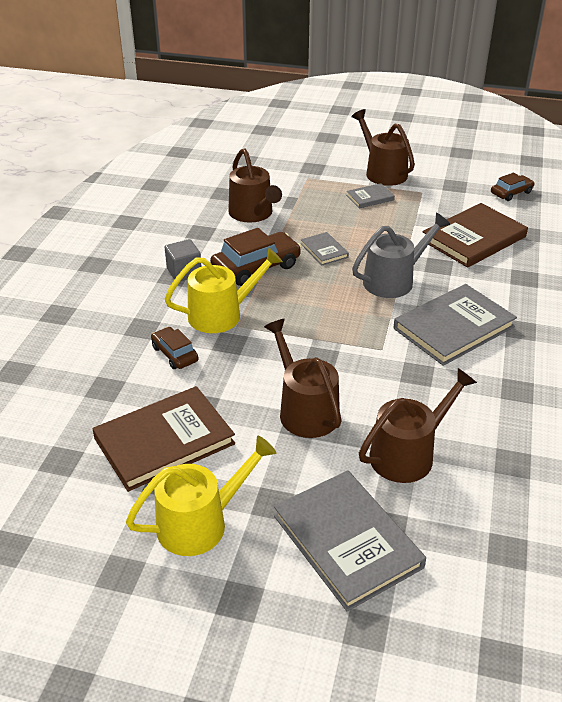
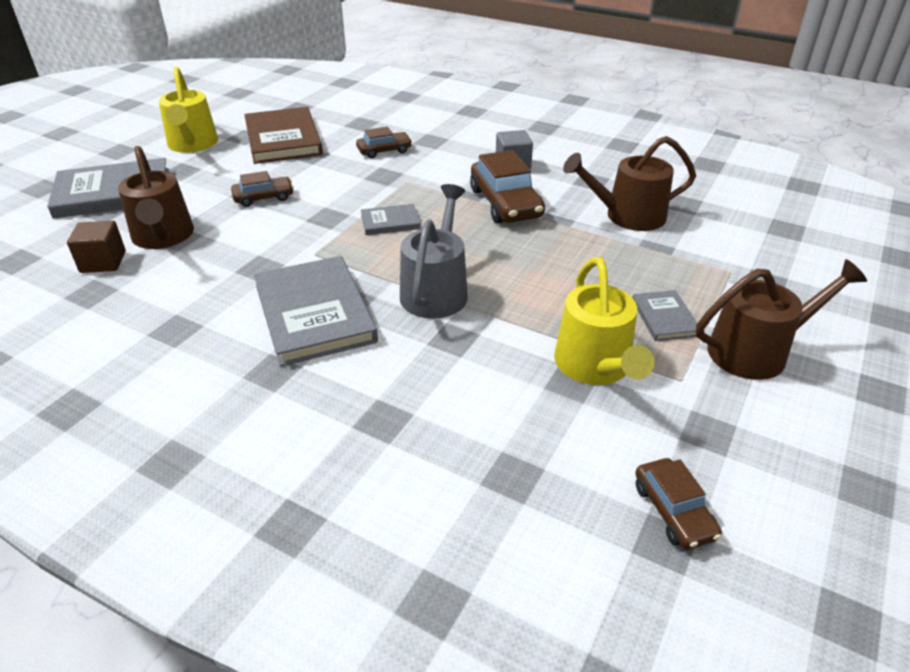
camera: 105 degrees right, 0 degrees up
yellow watering can [165,248,283,333] -> yellow watering can moved to [554,257,655,385]
brown watering can [264,319,342,438] -> brown car [231,171,294,207]
grey book [301,232,349,265] -> grey book moved to [361,204,421,235]
grey watering can [352,213,451,298] -> grey watering can turned 150 degrees counterclockwise [400,184,468,319]
brown book [421,203,528,268] -> none
none -> brown cube [67,221,126,273]

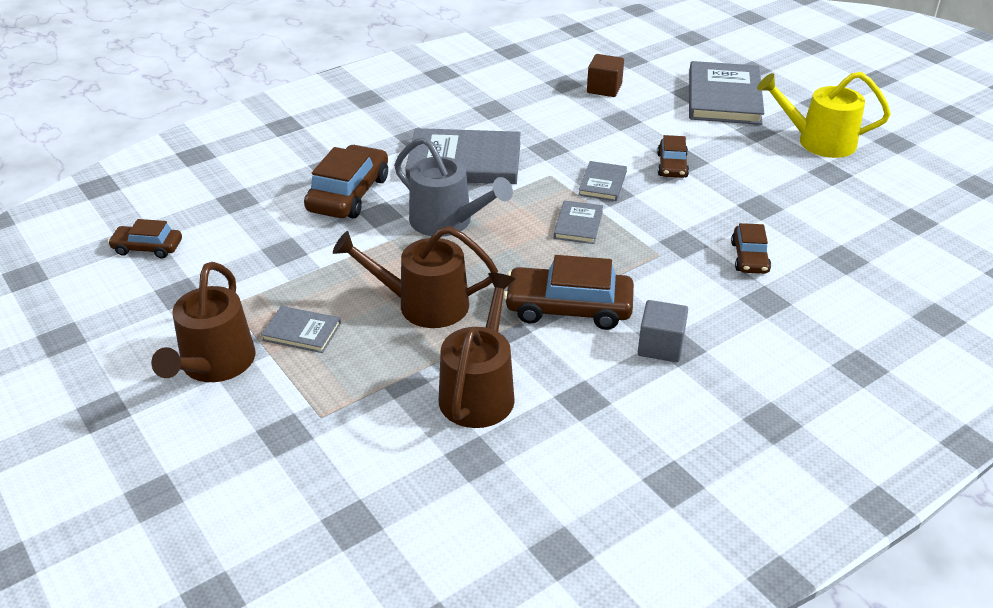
camera: 115 degrees right, 0 degrees up
brown watering can [118,146,194,249] -> brown watering can moved to [333,226,498,328]
brown book [244,107,323,164] -> none
yellow watering can [554,257,655,385] -> none
none -> brown car [304,145,388,218]
none -> grey book [578,161,627,201]

